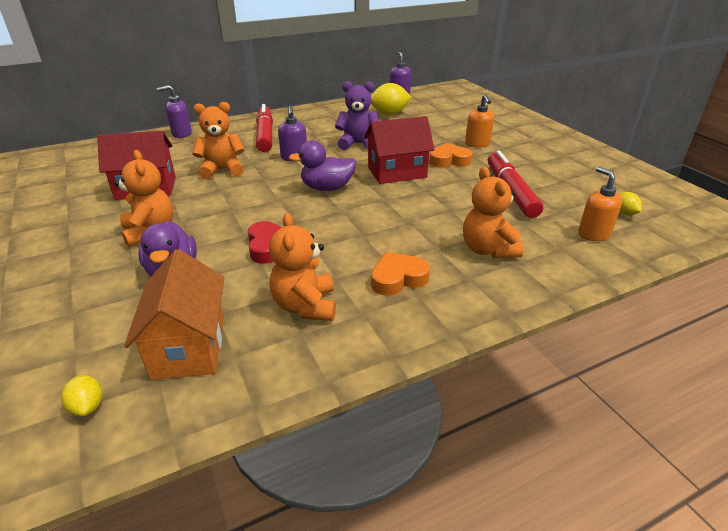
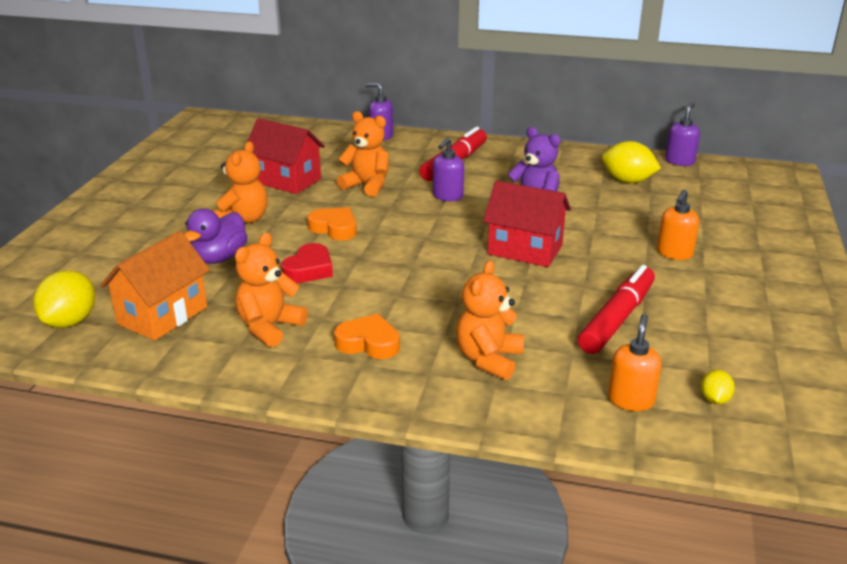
camera: 40 degrees right, 5 degrees down
yellow lemon [61,375,103,417] -> yellow lemon [33,270,95,328], size x1.91
purple duck [288,140,357,191] -> none
orange heart [429,143,473,168] -> orange heart moved to [307,207,357,240]

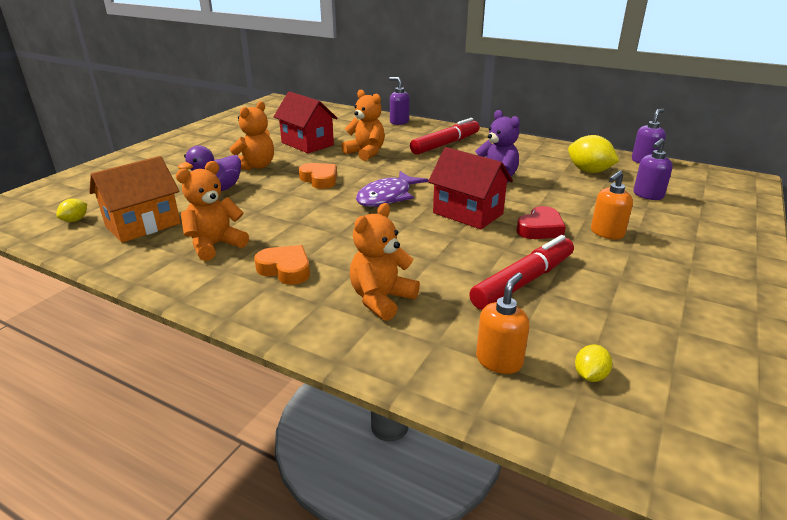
camera: 15 degrees right, 0 degrees up
yellow lemon [33,270,95,328] -> yellow lemon [56,199,87,222], size x0.52
red heart [281,243,333,283] -> red heart moved to [516,206,566,239]
purple soap dispenser [433,138,464,201] -> purple soap dispenser moved to [633,138,673,200]
none -> purple fish [356,171,428,207]

